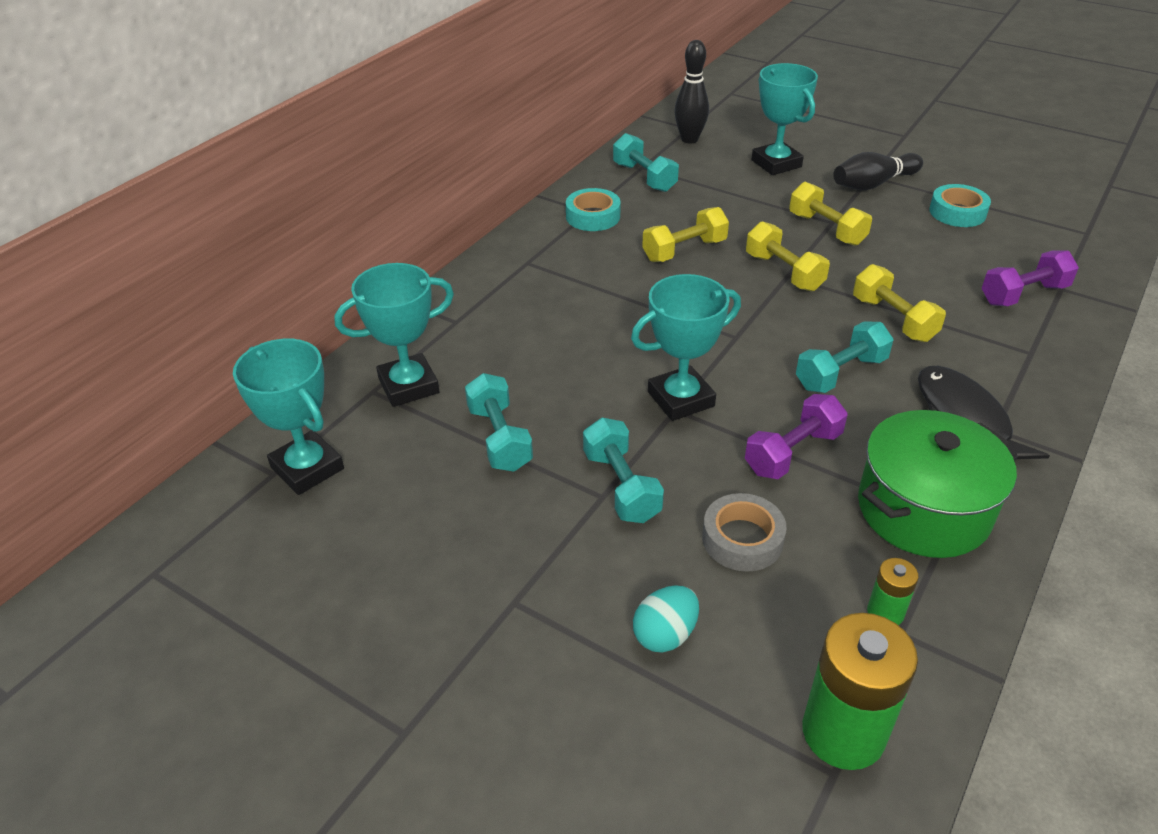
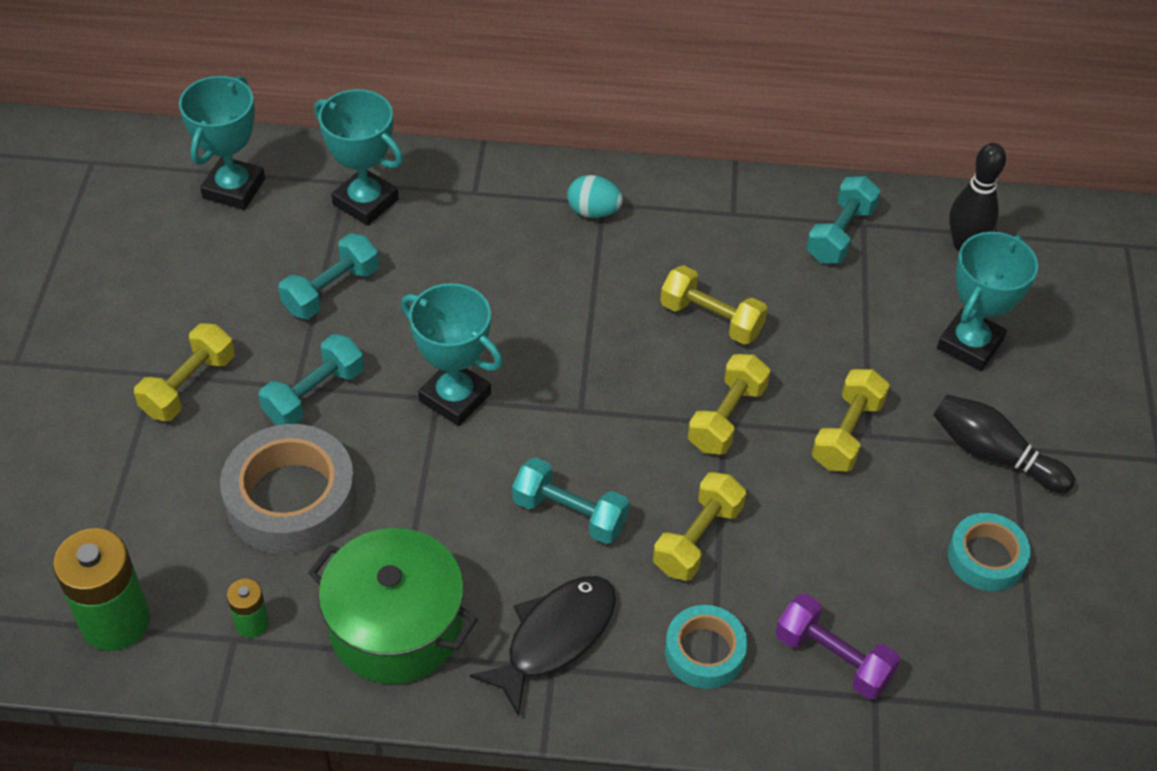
camera: 60 degrees right, 10 degrees up
turquoise tape [566,188,621,231] -> turquoise tape moved to [665,605,748,689]
turquoise egg [633,585,699,653] -> turquoise egg moved to [567,175,623,218]
grey tape [702,493,787,572] -> grey tape [220,424,357,555], size x1.71
purple dumbbell [745,394,848,479] -> none
none -> yellow dumbbell [134,323,235,421]

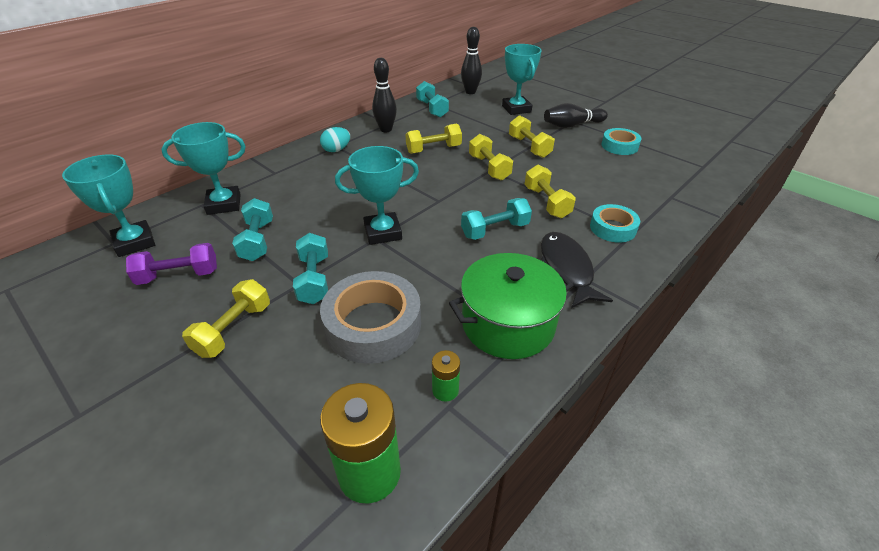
camera: 50 degrees left, 10 degrees down
yellow dumbbell [134,323,235,421] -> yellow dumbbell turned 45 degrees clockwise [182,279,270,358]
purple dumbbell [776,594,900,699] -> purple dumbbell moved to [126,243,217,285]
none -> black bowling pin [372,58,397,132]

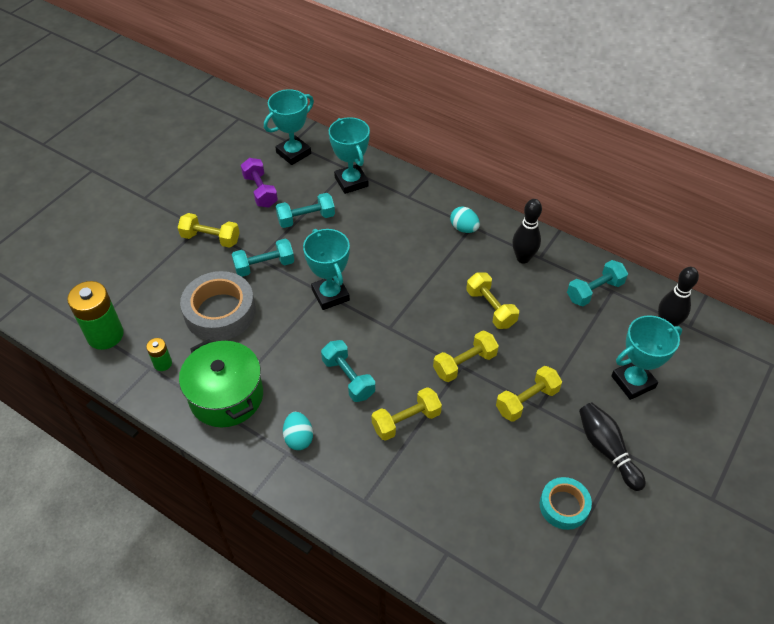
camera: 80 degrees right, 10 degrees up
black fish [541,232,613,308] -> turquoise egg [283,412,313,450]
turquoise tape [590,204,640,243] -> none

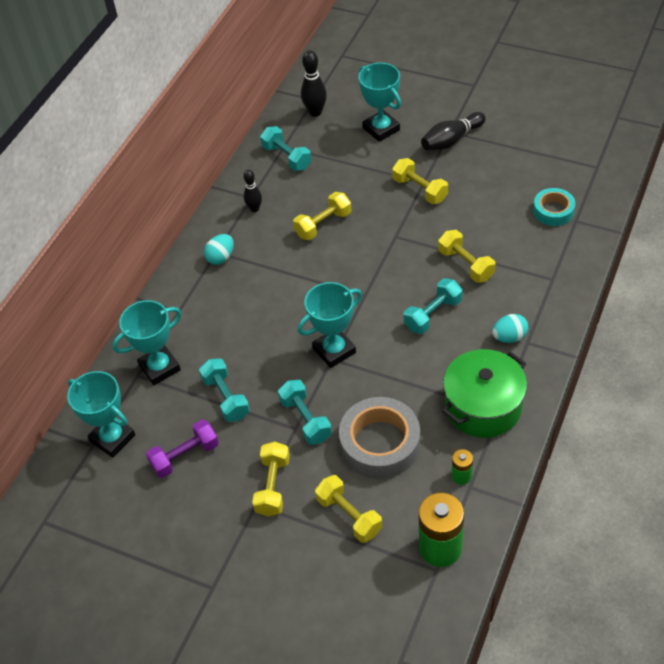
camera: 95 degrees left, 0 degrees up
yellow dumbbell [433,330,499,382] -> yellow dumbbell moved to [315,475,382,543]
black bowling pin [512,199,542,263] -> black bowling pin [243,170,262,212], size x0.66
turquoise tape [540,477,592,530] -> turquoise tape moved to [533,188,575,226]

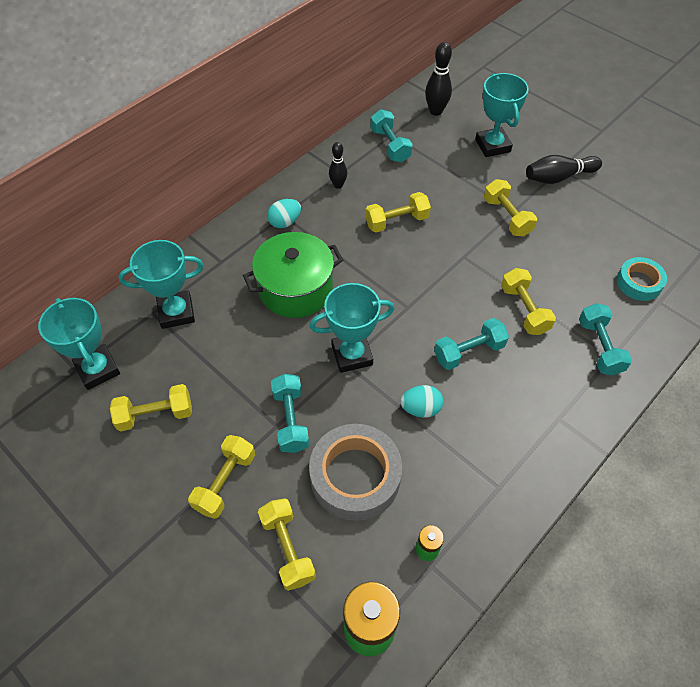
camera: 15 degrees right, 5 degrees up
purple dumbbell [146,420,219,478] -> yellow dumbbell [110,384,192,432]
turquoise dumbbell [199,358,250,422] -> turquoise dumbbell moved to [579,303,632,376]
green pot [442,349,527,438] -> green pot moved to [243,232,343,318]
turquoise egg [492,314,529,343] -> turquoise egg moved to [400,385,444,418]

